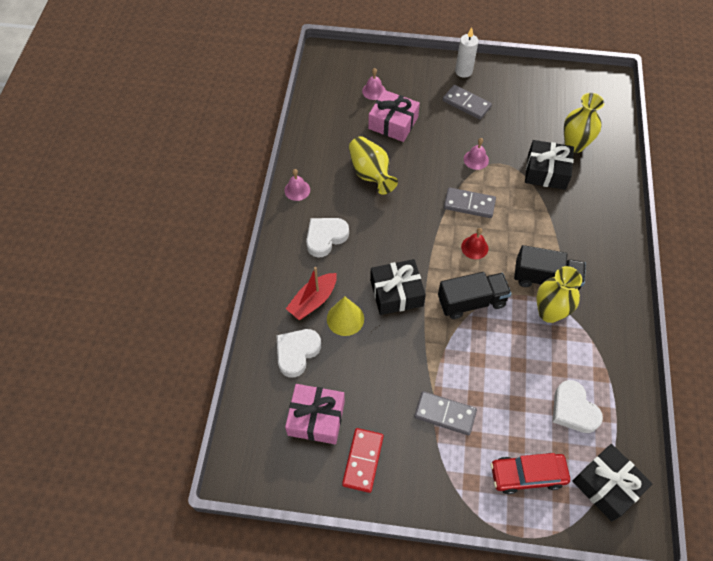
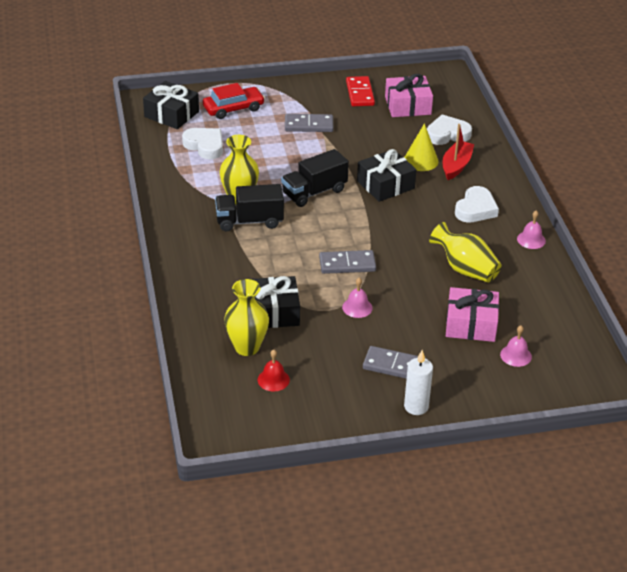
camera: 160 degrees right, 20 degrees down
white heart [277,329,321,378] -> white heart turned 120 degrees counterclockwise [427,114,472,145]
red bell [461,228,488,259] -> red bell moved to [258,349,290,392]

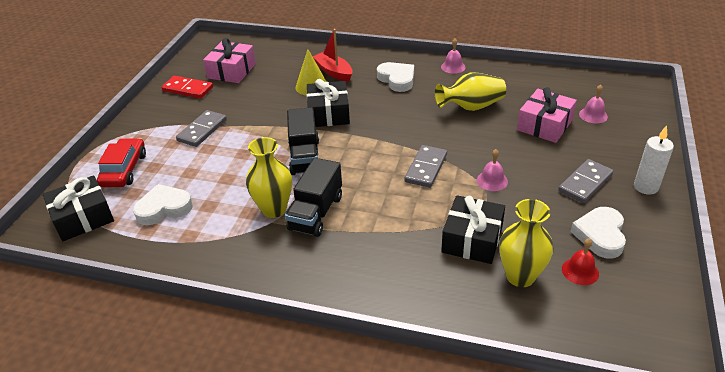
camera: 60 degrees left, 0 degrees up
white heart [427,114,472,145] -> white heart moved to [570,207,626,259]

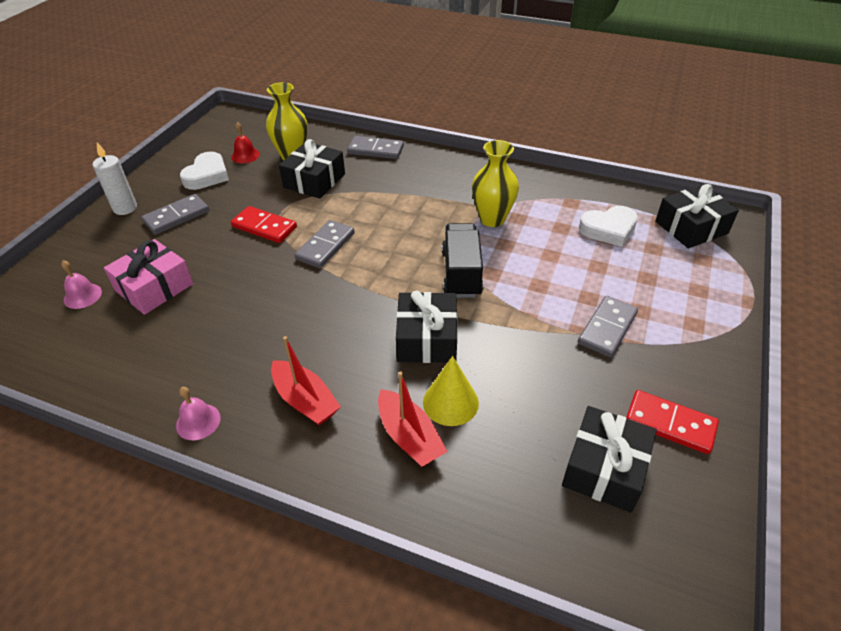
camera: 175 degrees left, 5 degrees up
red car [97,138,146,187] -> none
pink gift [203,38,256,83] -> black gift [562,406,657,513]
black truck [285,158,342,237] -> none
white heart [377,62,414,92] -> red boat [271,336,341,425]
yellow vase [435,73,506,111] -> none
pink bell [477,149,508,191] -> red domino [231,206,297,243]
none -> grey domino [347,136,404,159]

